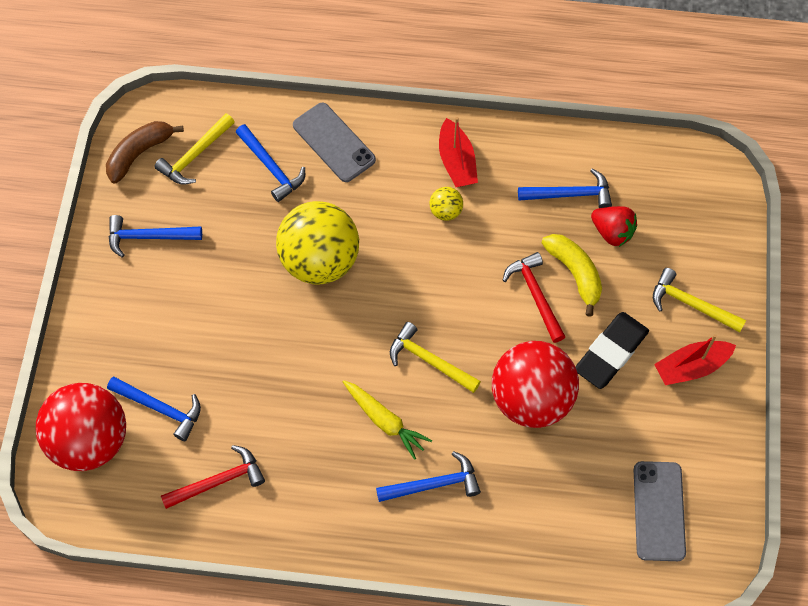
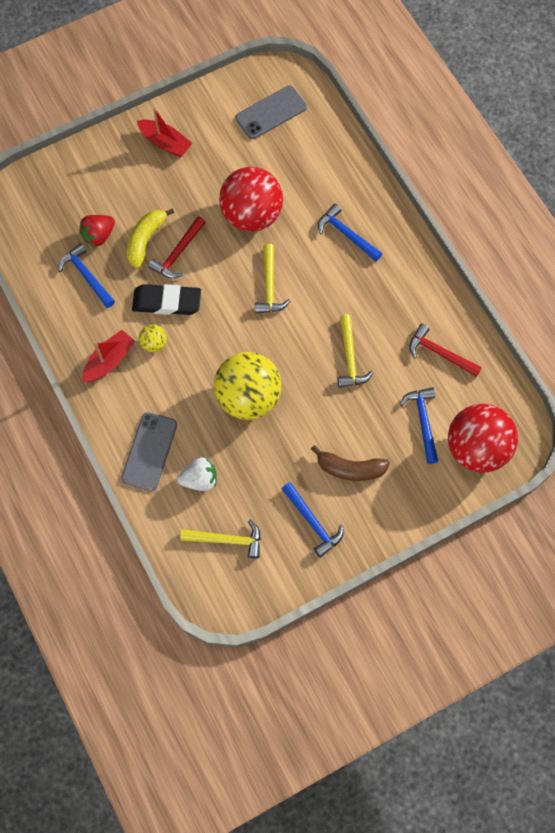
camera: 125 degrees left, 5 degrees up
brown banana [106,121,184,183] -> brown banana moved to [311,445,390,481]
blue hammer [236,124,305,202] -> white strawberry [177,457,217,491]
yellow carrot [343,380,432,460] -> none
black eraser [575,312,649,389] -> black eraser moved to [132,284,201,315]
red strawberry [591,206,637,247] -> red strawberry turned 135 degrees counterclockwise [80,215,115,246]
yellow hammer [653,268,746,332] -> yellow hammer moved to [338,314,373,388]

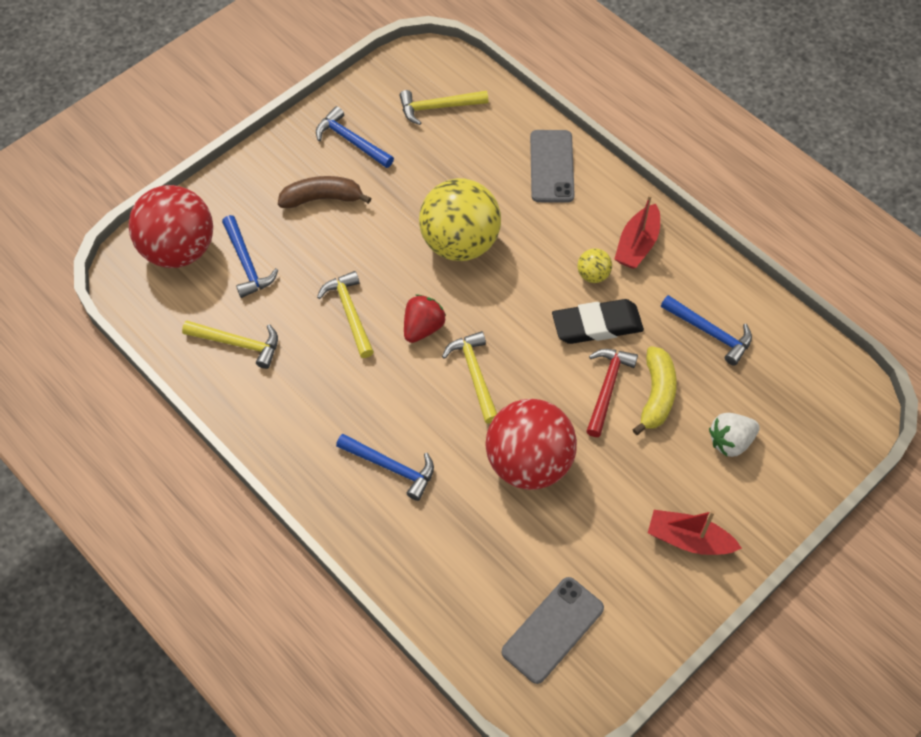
camera: 165 degrees right, 10 degrees down
red strawberry [80,215,115,246] -> red strawberry moved to [404,294,446,343]
white strawberry [177,457,217,491] -> white strawberry moved to [709,413,760,457]
red hammer [409,324,482,377] -> yellow hammer [182,320,278,369]

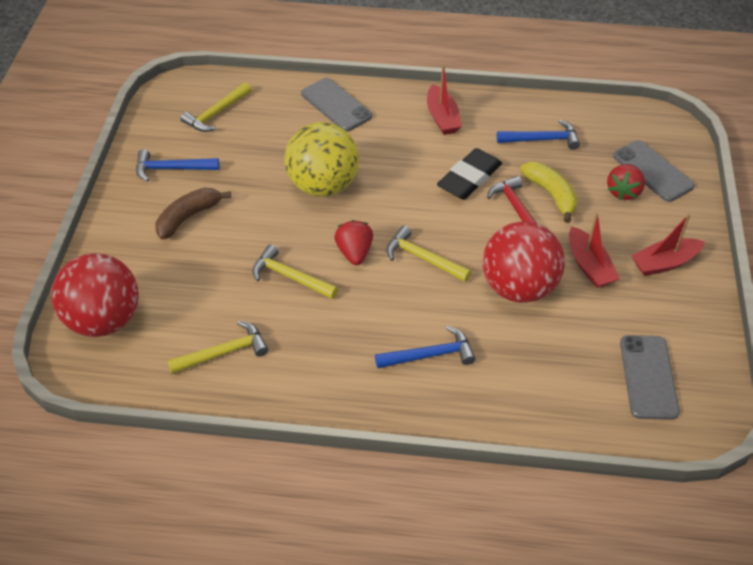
camera: 40 degrees left, 10 degrees down
blue hammer [222,215,278,298] -> none
yellow ball [578,248,612,283] -> none
white strawberry [709,413,760,457] -> red strawberry [607,164,645,200]
none -> red boat [569,212,620,288]
none -> grey phone [613,140,695,202]

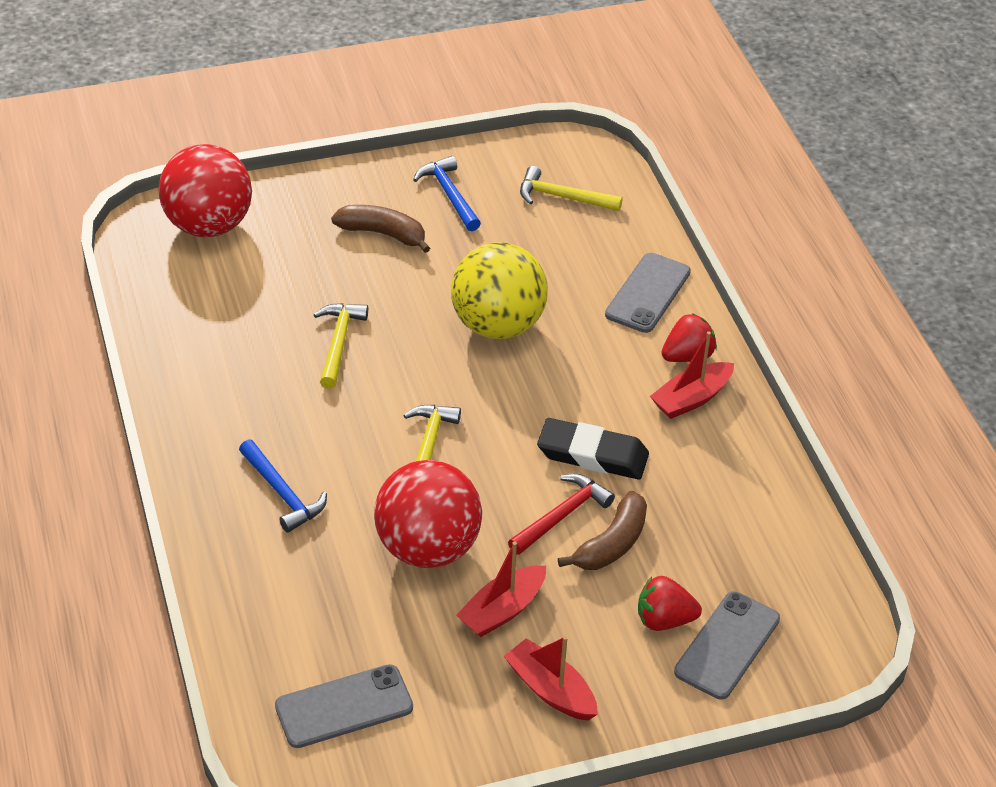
camera: 65 degrees right, 5 degrees down
yellow hammer [168,321,268,374] -> none
red strawberry [334,220,373,265] -> red strawberry moved to [661,313,717,362]
blue hammer [497,120,580,150] -> none
yellow banana [520,162,578,223] -> brown banana [558,491,647,570]

